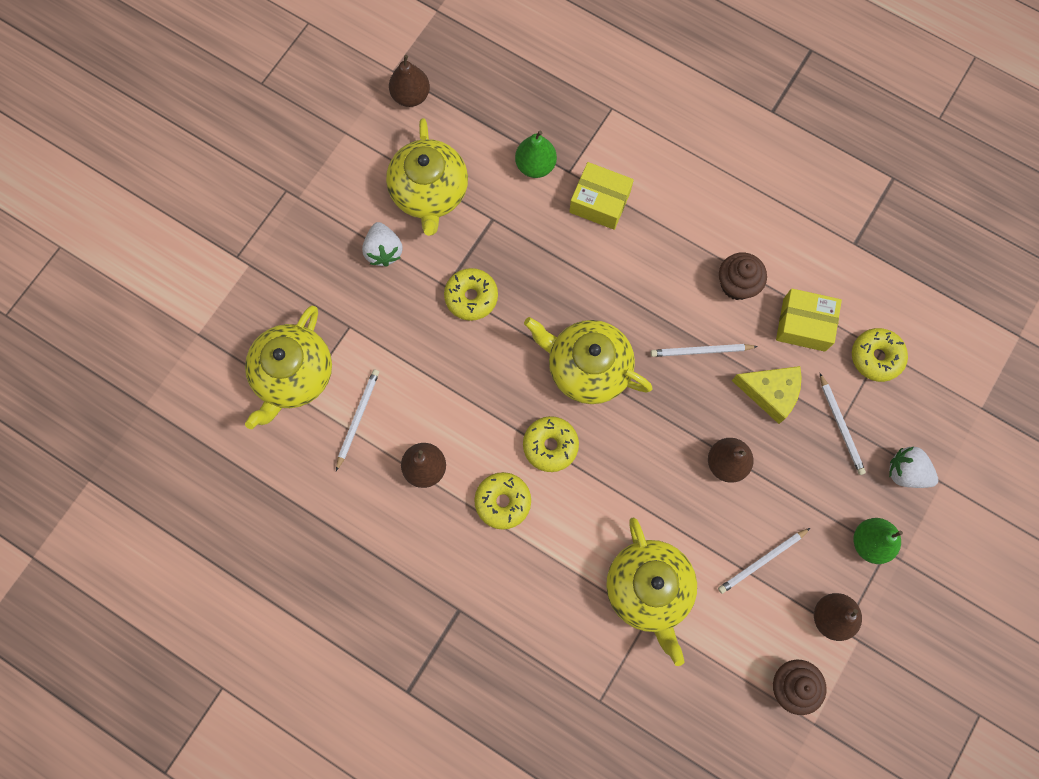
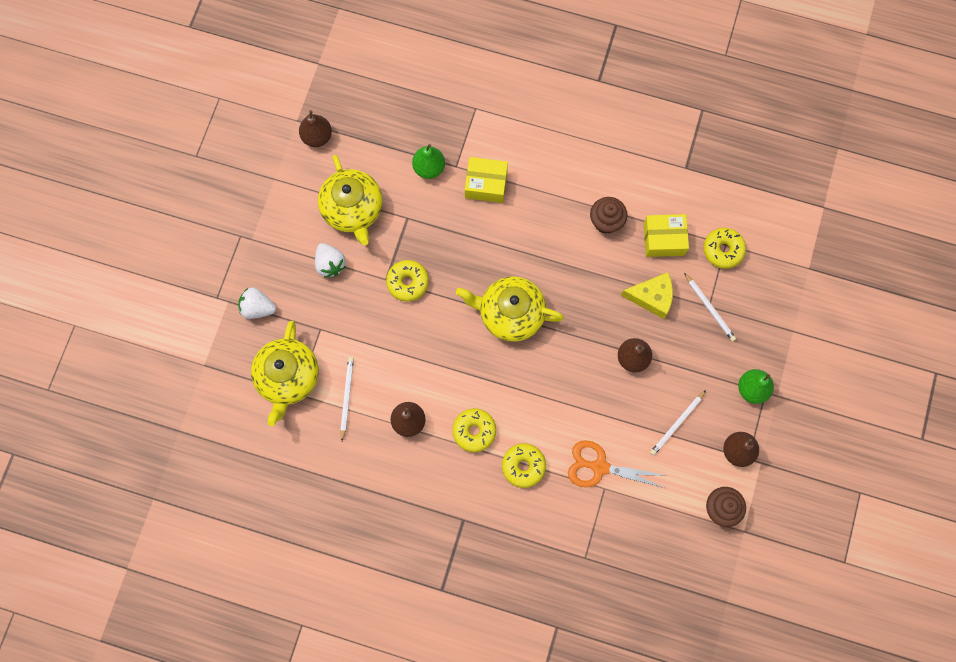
camera: 15 degrees left, 0 degrees up
yellow donut [523,416,579,472] -> yellow donut moved to [502,443,546,488]
yellow teapot [606,517,697,666] -> orange scissors [568,440,664,488]
white pencil [651,344,758,357] -> none
white strawberry [889,447,938,488] -> white strawberry moved to [238,287,276,319]

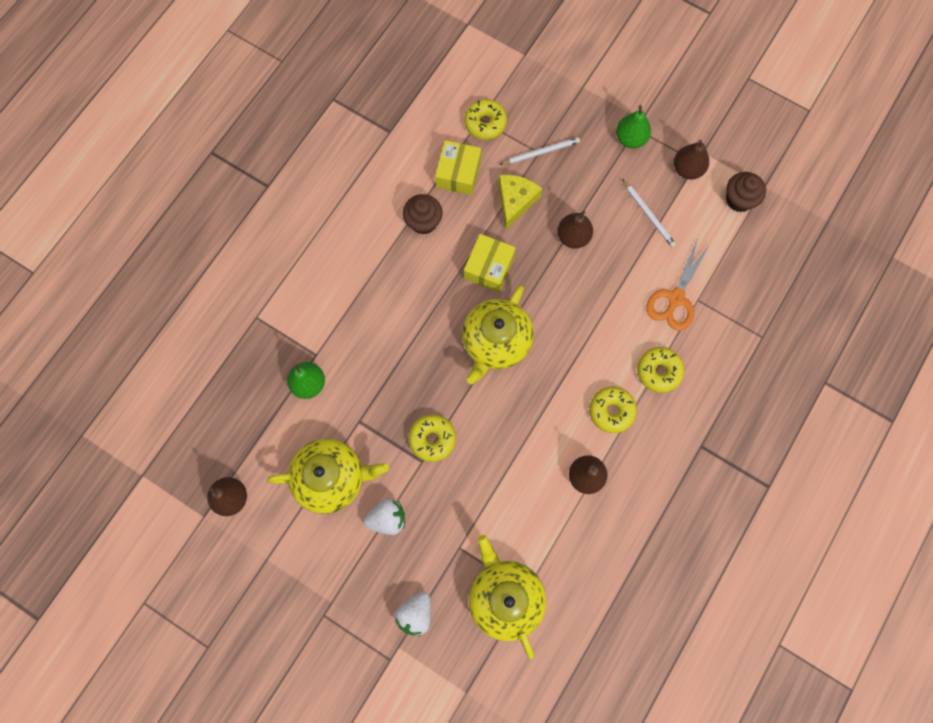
camera: 75 degrees left, 0 degrees up
yellow teapot [251,321,319,426] -> yellow teapot turned 135 degrees counterclockwise [469,535,546,659]
white pencil [340,357,354,441] -> none
yellow box [465,157,508,203] -> yellow box moved to [464,234,516,292]

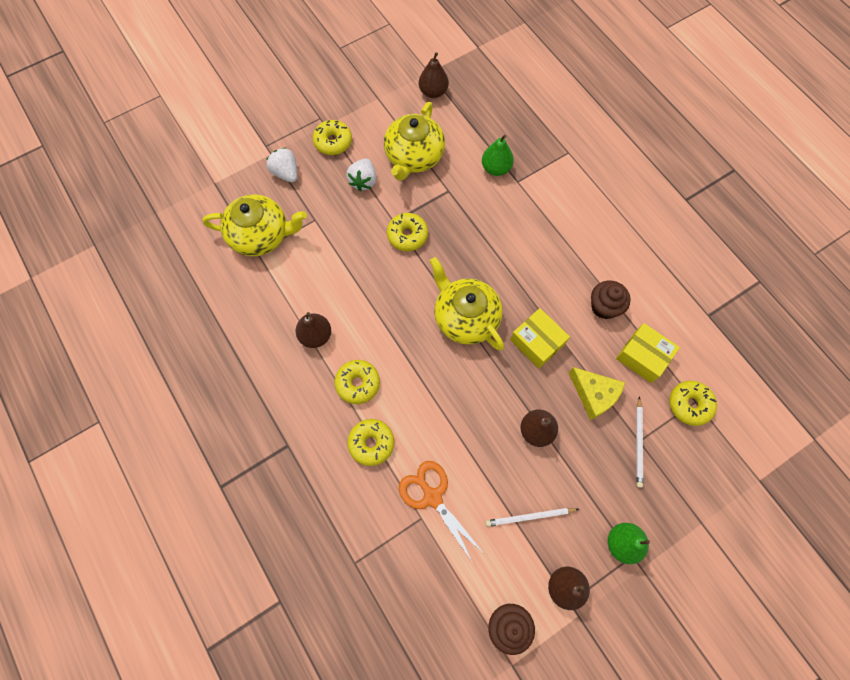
camera: 115 degrees right, 5 degrees down
none -> yellow donut [313,120,352,155]

